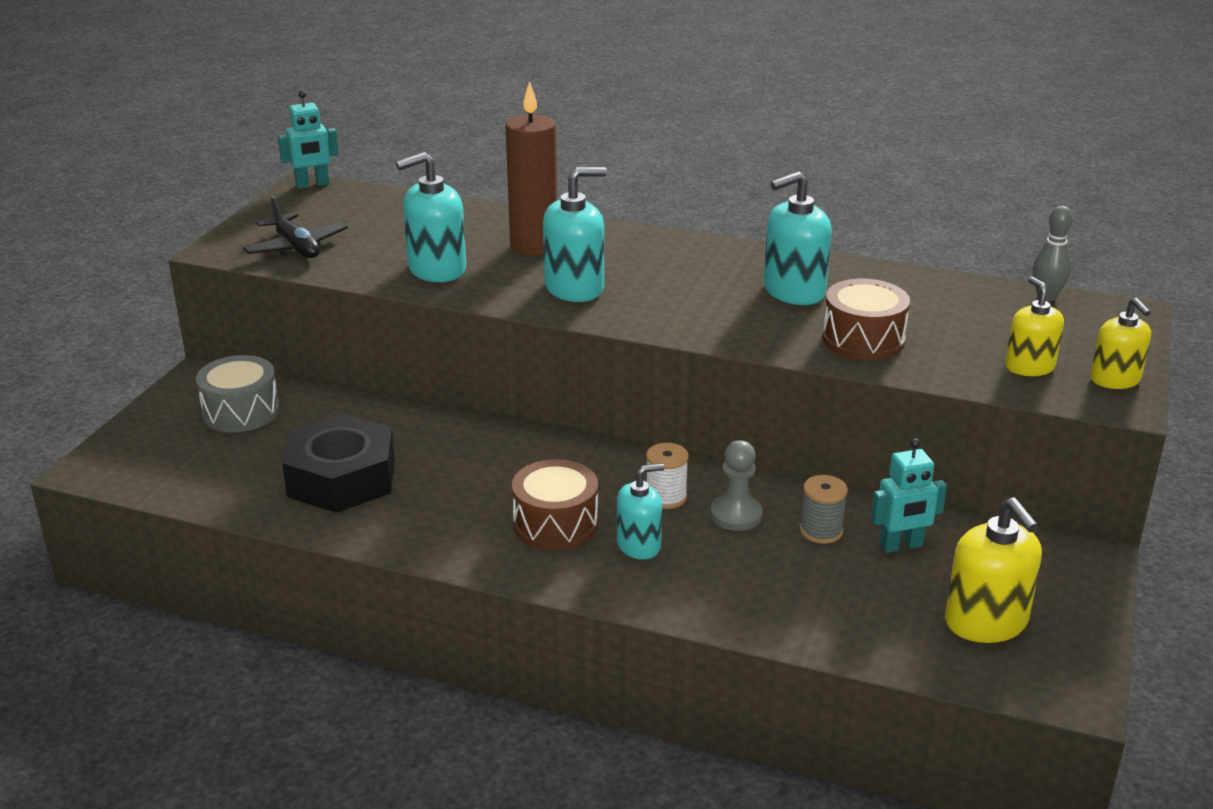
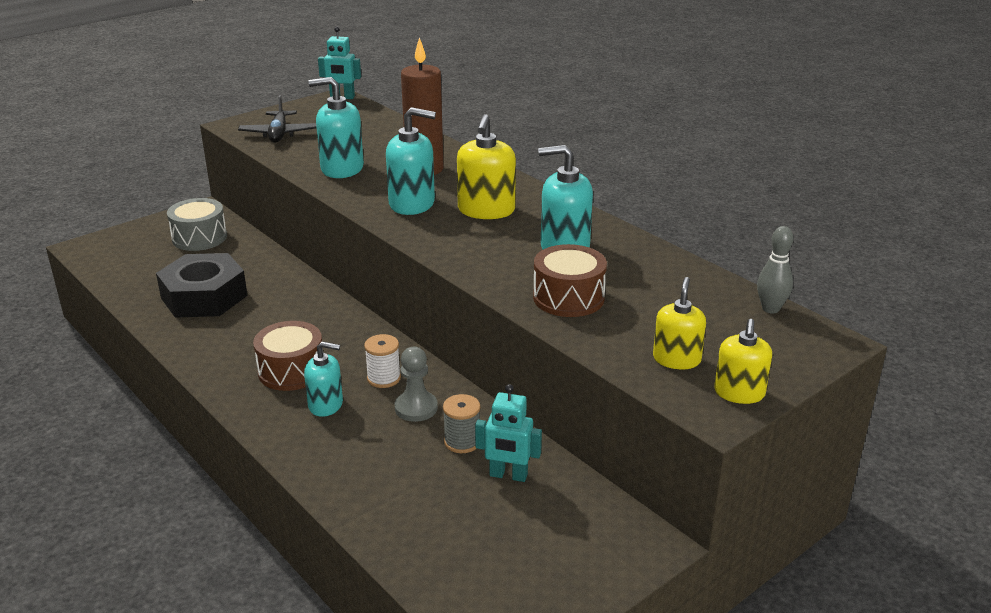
camera: 30 degrees right, 0 degrees up
yellow soap dispenser [945,497,1042,643] -> yellow soap dispenser moved to [457,114,516,219]

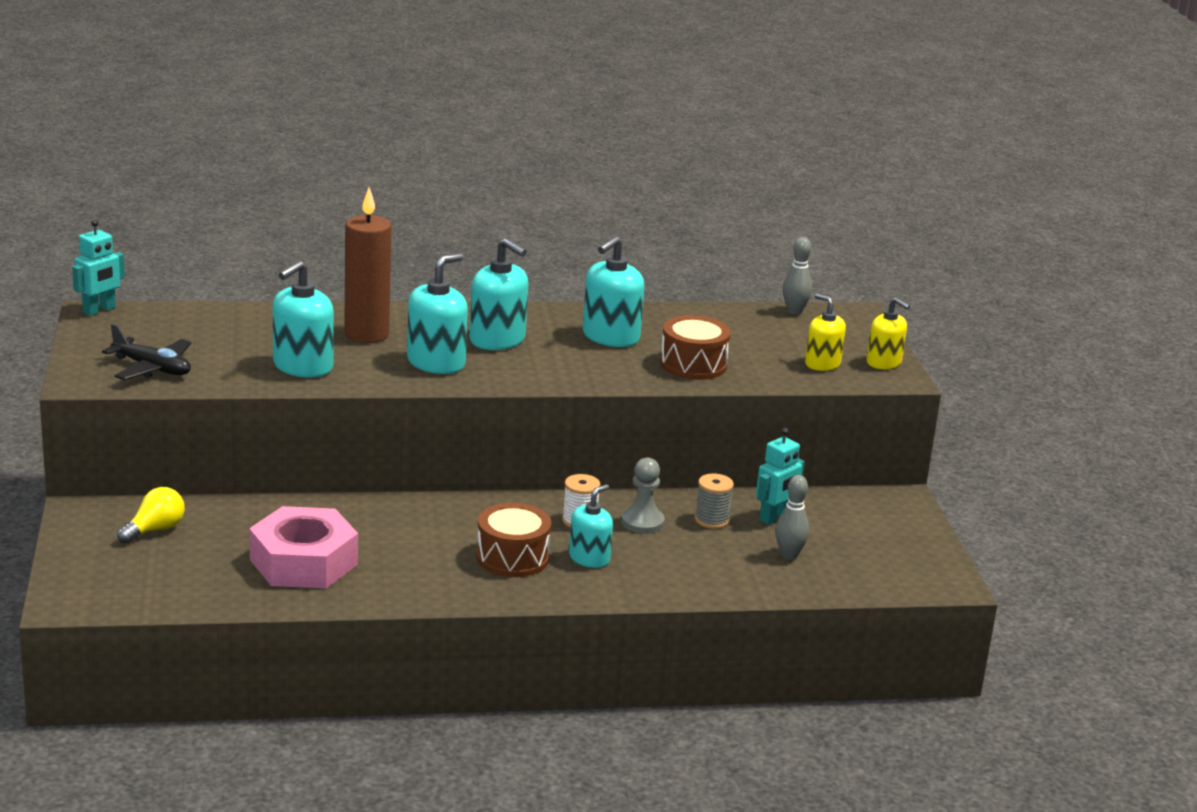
camera: 60 degrees left, 5 degrees down
black nut [156,253,248,318] -> pink nut [249,506,358,588]
grey drum [167,198,227,251] -> yellow light bulb [117,487,185,544]
yellow soap dispenser [457,114,516,219] -> turquoise soap dispenser [470,238,528,350]
none -> grey bowling pin [775,475,809,560]

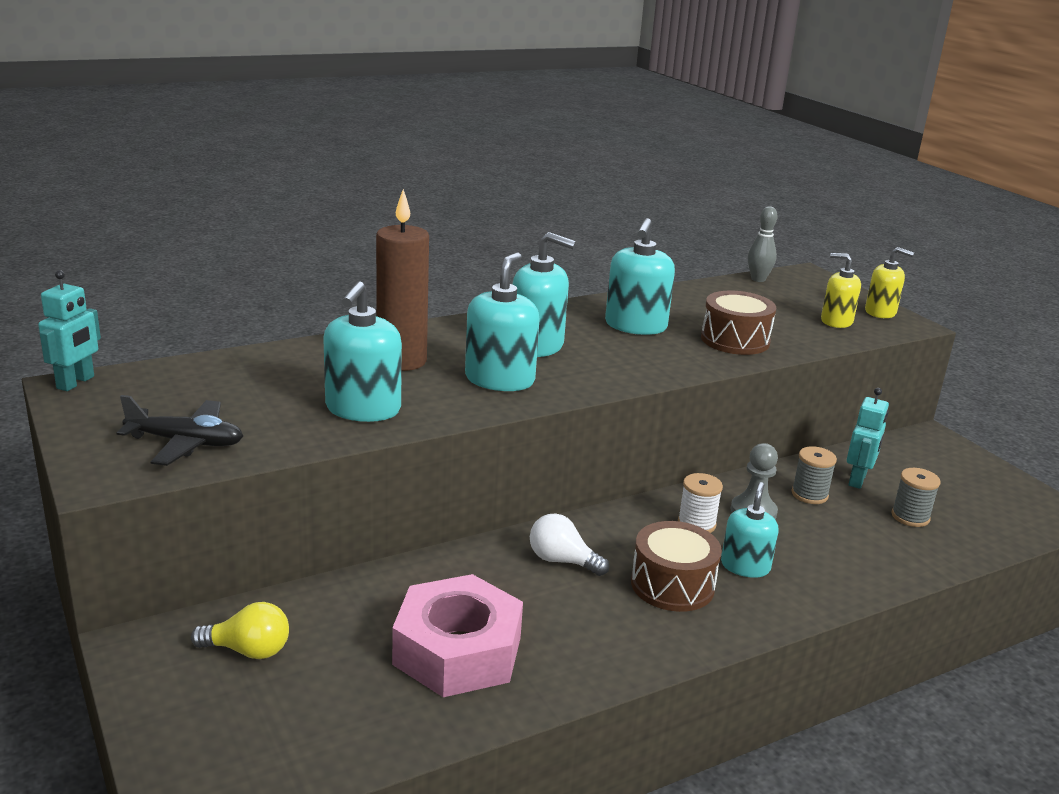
camera: 20 degrees left, 0 degrees up
yellow light bulb [117,487,185,544] -> yellow light bulb turned 75 degrees clockwise [191,602,289,659]
grey bowling pin [775,475,809,560] -> grey spool [891,468,941,527]
none -> white light bulb [530,514,609,576]

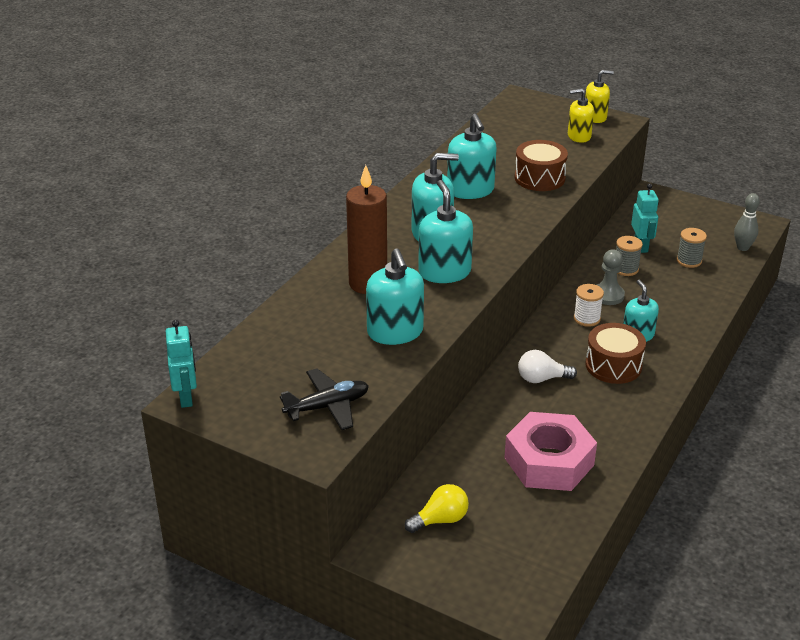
camera: 30 degrees left, 10 degrees up
grey bowling pin [748,206,778,282] -> grey bowling pin moved to [734,193,760,251]

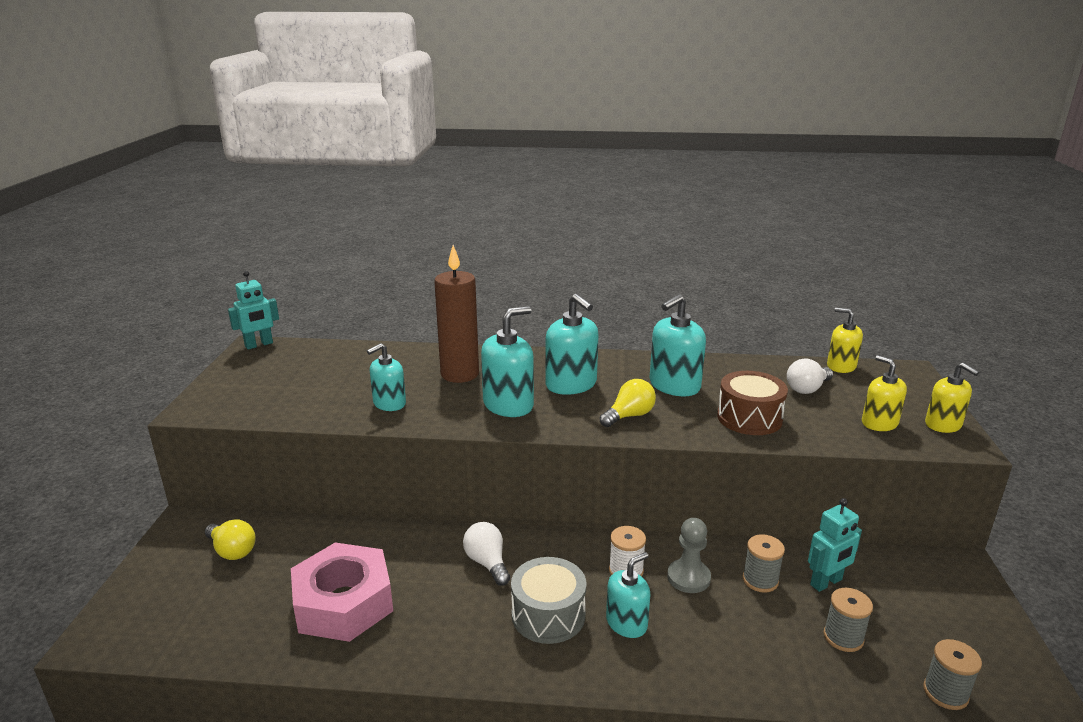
camera: 65 degrees right, 10 degrees down
black plane [280,368,369,430] -> none
turquoise soap dispenser [366,249,424,345] -> turquoise soap dispenser [367,343,406,411], size x0.65
brown drum [585,323,646,384] -> grey drum [511,557,586,644]
grey bowling pin [734,193,760,251] -> grey spool [923,639,982,710]
none -> yellow light bulb [600,379,656,427]
none -> white light bulb [787,359,833,394]
none -> yellow soap dispenser [827,308,863,373]

